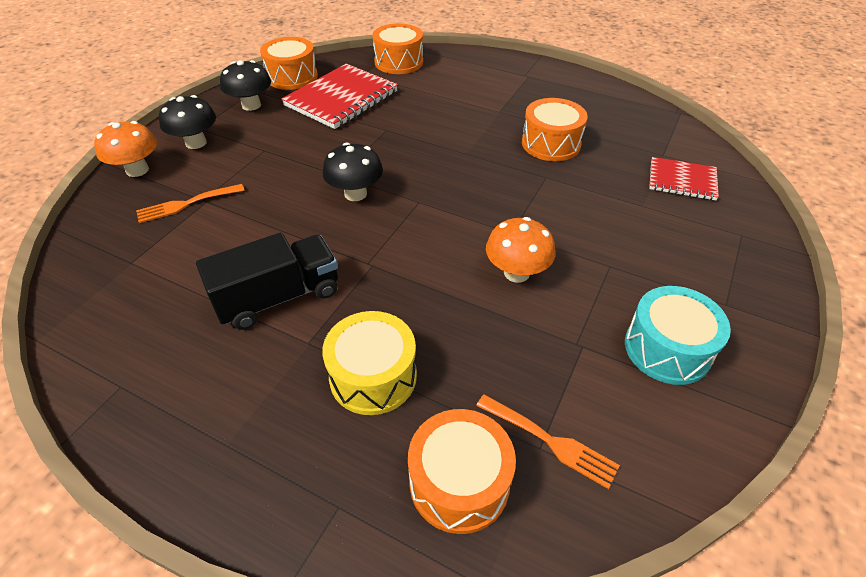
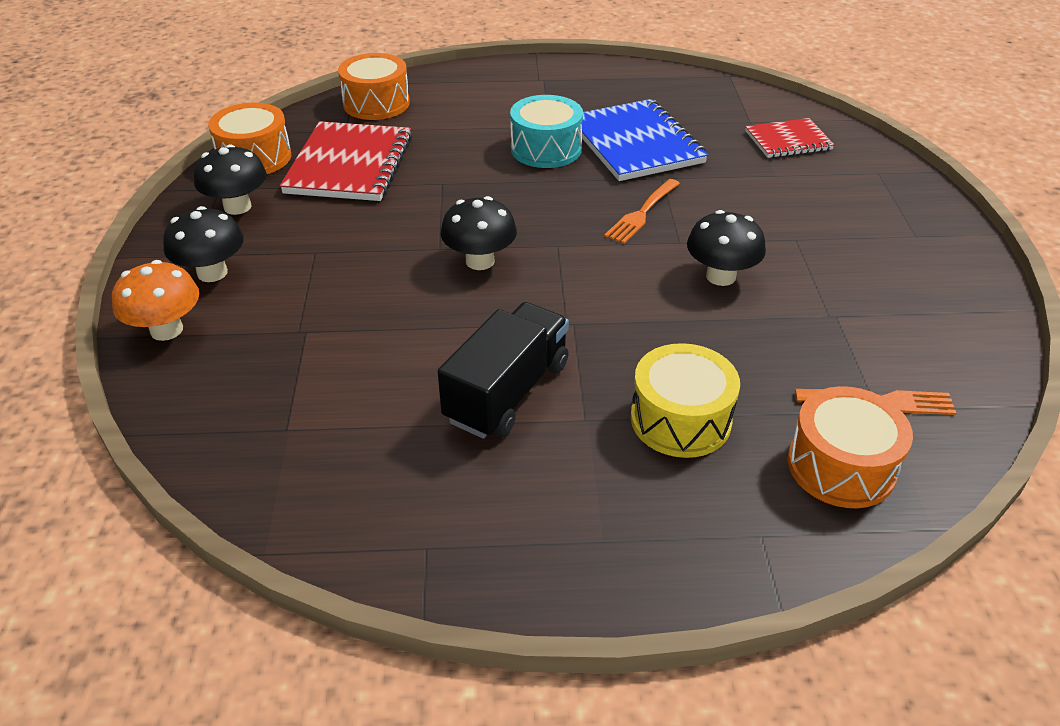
camera: 30 degrees left, 5 degrees down
orange fork [136,184,245,223] -> orange fork moved to [604,179,680,244]
orange mushroom [486,217,556,283] -> black mushroom [687,210,766,286]
orange drum [522,98,588,161] -> blue notebook [581,99,708,181]
turquoise drum [625,286,731,385] -> turquoise drum moved to [510,95,583,168]

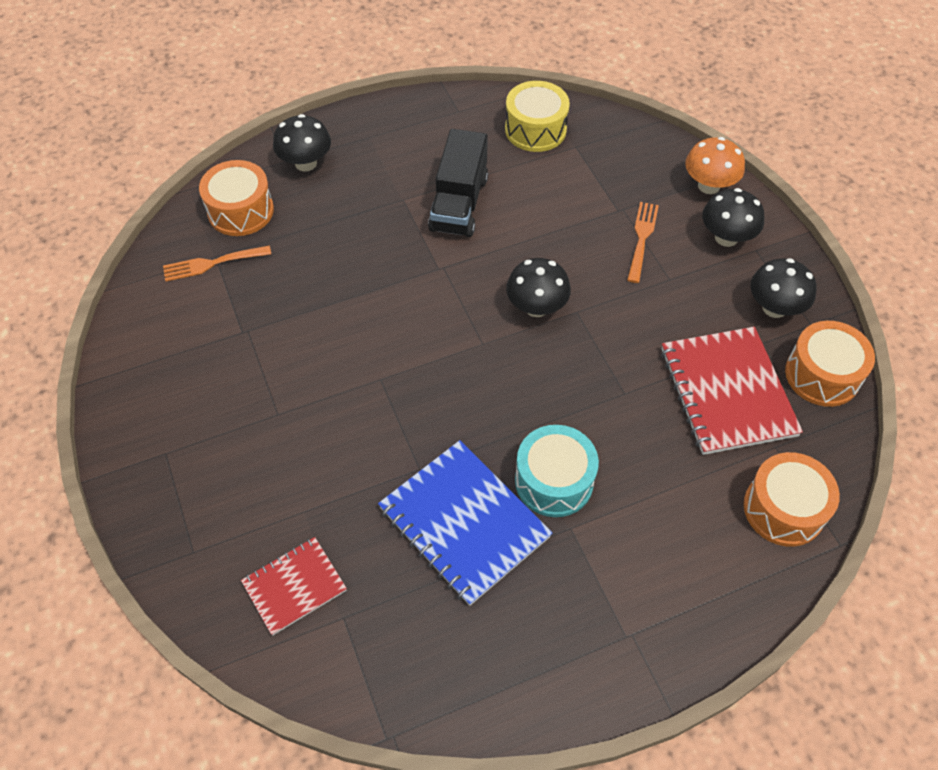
camera: 160 degrees right, 15 degrees up
orange fork [604,179,680,244] -> orange fork moved to [627,202,659,283]
yellow drum [631,343,740,458] -> yellow drum moved to [505,81,570,152]
black mushroom [687,210,766,286] -> black mushroom moved to [273,114,331,172]

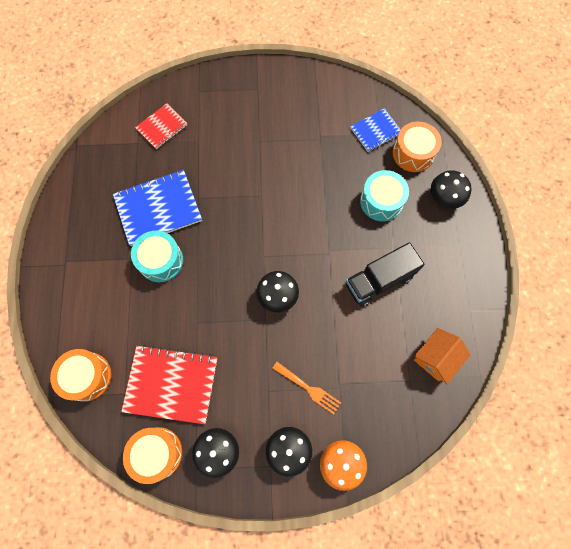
camera: 110 degrees right, 15 degrees up
orange fork [163,246,271,281] -> blue notebook [350,108,401,152]
red notebook [241,537,347,636] -> red notebook turned 60 degrees clockwise [135,103,187,149]
black truck [428,129,488,237] -> black truck turned 60 degrees counterclockwise [346,242,424,306]
yellow drum [505,81,570,152] -> orange house [414,328,470,384]
none -> turquoise drum [360,170,409,221]

